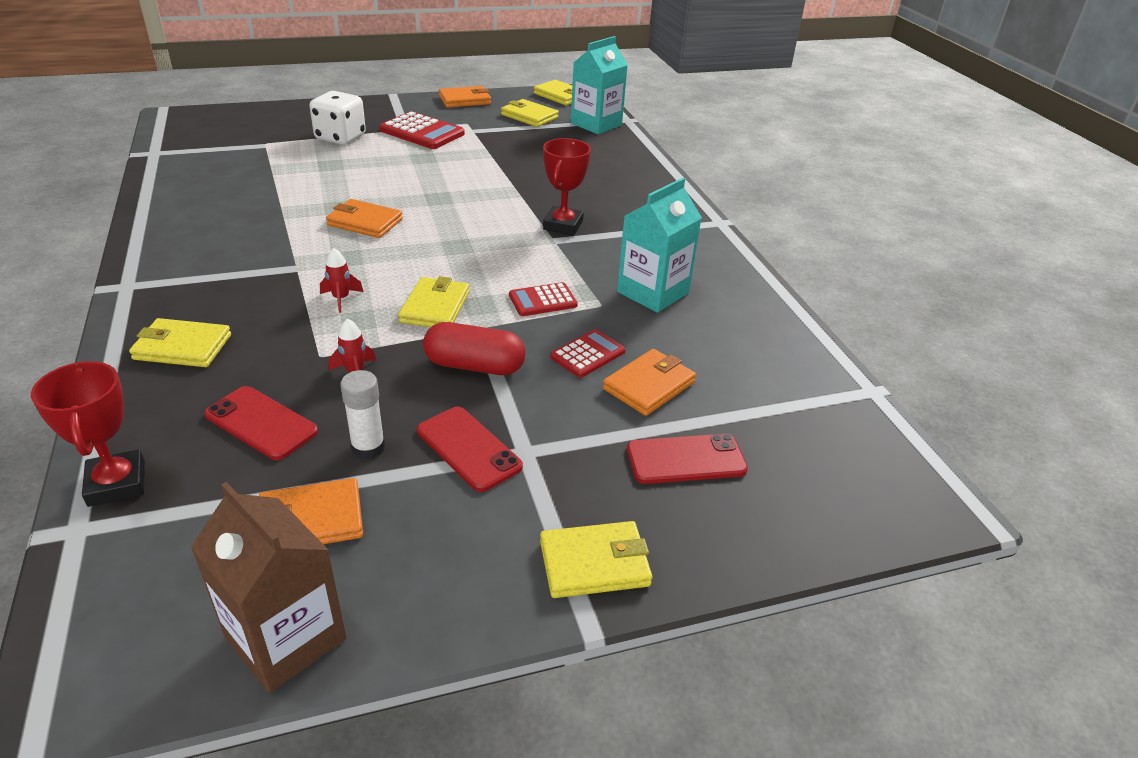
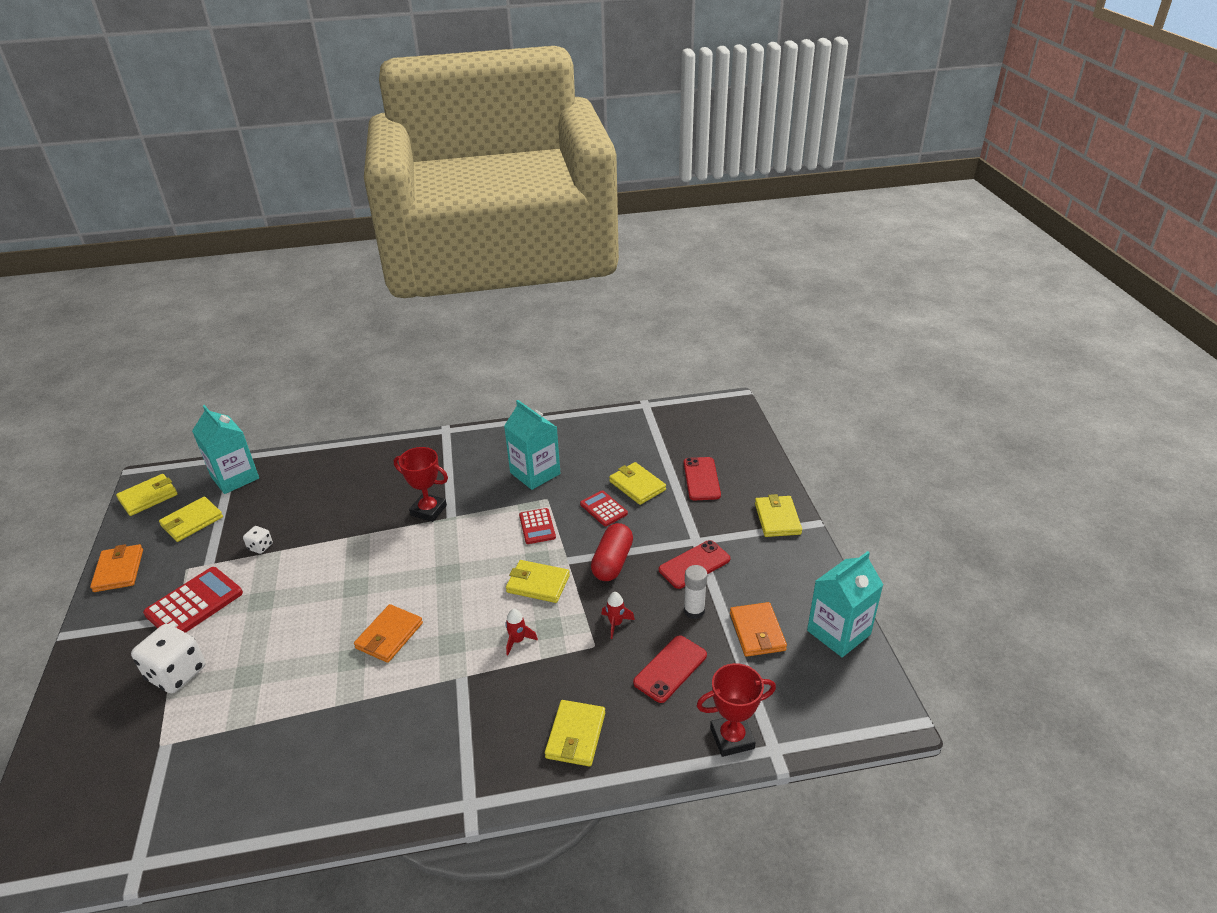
camera: 80 degrees left, 0 degrees up
brown carton [191,482,346,693] -> turquoise carton [807,551,883,657]
orange wallet [603,349,696,416] -> yellow wallet [609,462,666,505]
none -> white dice [243,526,273,554]

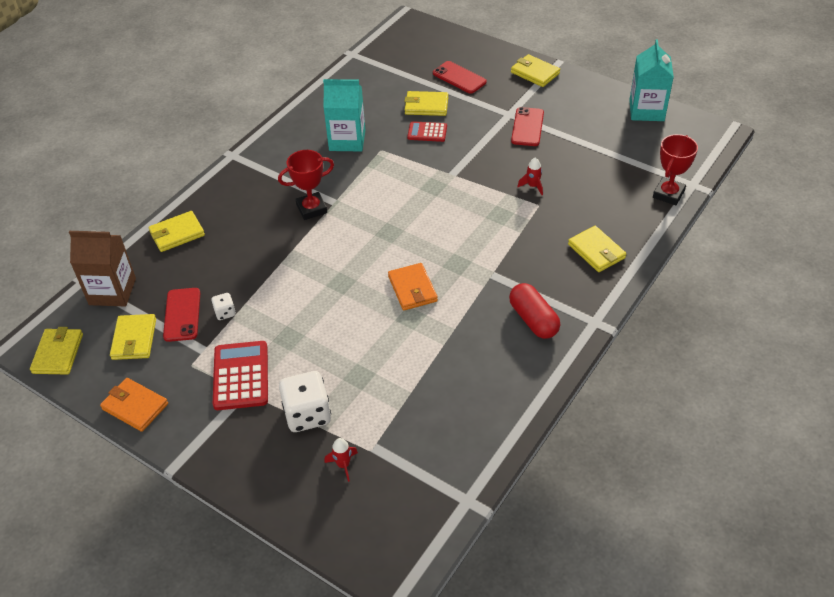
camera: 45 degrees left, 10 degrees up
turquoise carton [192,405,259,494] -> brown carton [69,231,136,306]
red rocket [505,609,538,655] -> red rocket moved to [324,438,358,482]
yellow wallet [506,560,570,603] -> yellow wallet moved to [149,211,205,252]
red calculator [519,508,556,544] -> none
red capsule [591,523,633,581] -> red capsule moved to [509,283,560,339]
red phone [633,635,707,703] -> red phone moved to [163,288,200,342]
white glue stick [684,565,708,619] -> none
orange wallet [730,602,787,657] -> none

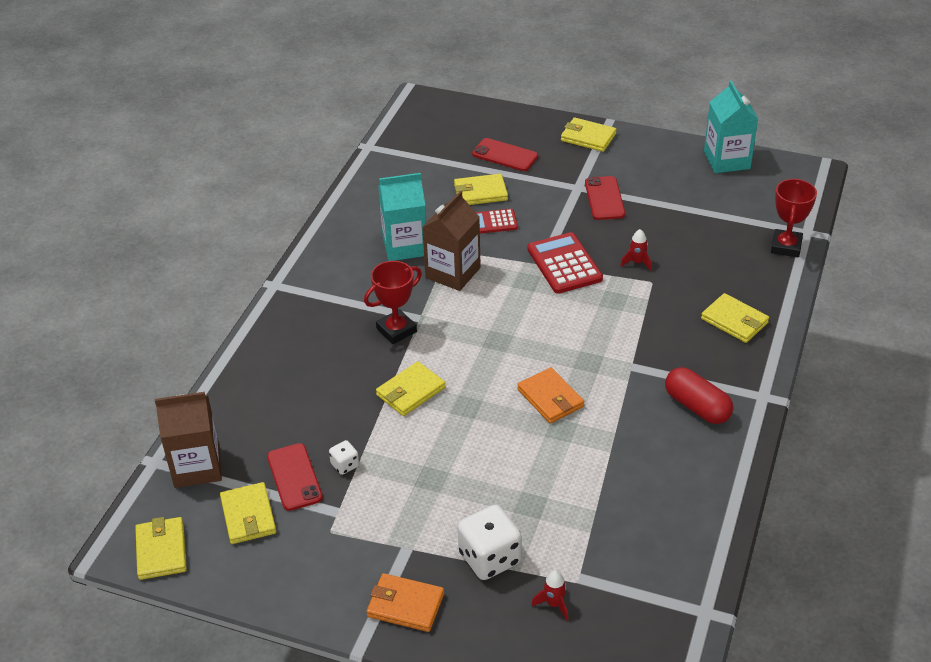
camera: 15 degrees left, 5 degrees down
orange wallet [100,378,168,432] -> orange wallet moved to [366,573,444,632]
yellow wallet [149,211,205,252] -> yellow wallet moved to [376,361,446,416]
red calculator [213,341,268,410] -> red calculator moved to [527,232,603,294]
none -> brown carton [422,191,481,291]

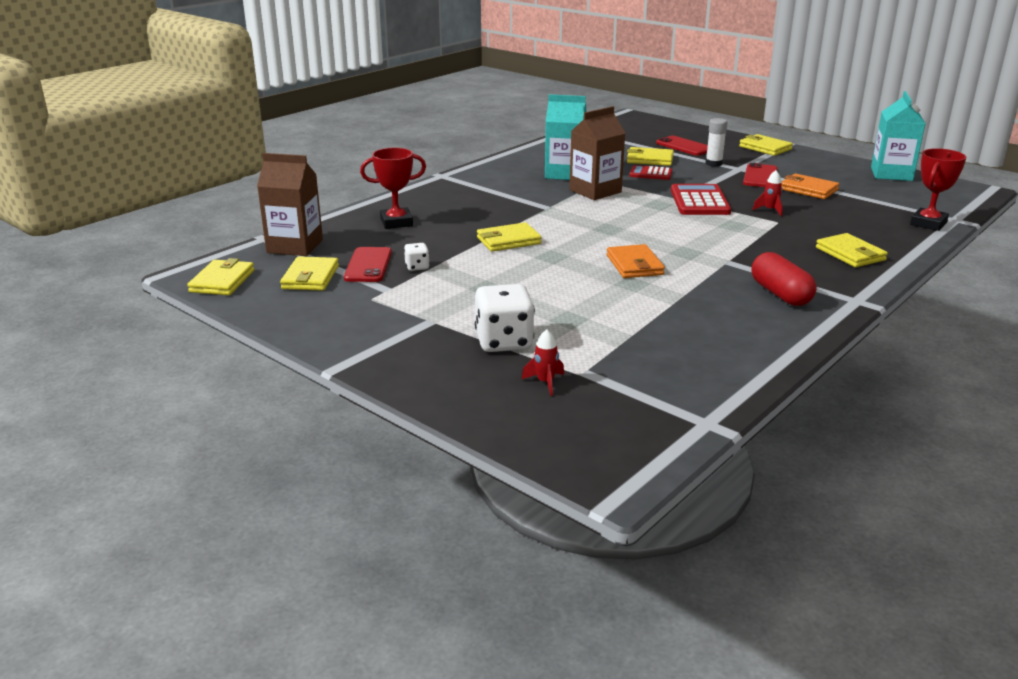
camera: 20 degrees right, 15 degrees down
red trophy [364,261,422,344] -> red trophy moved to [360,148,426,229]
orange wallet [366,573,444,632] -> orange wallet moved to [782,173,839,199]
none -> white glue stick [705,118,727,167]

